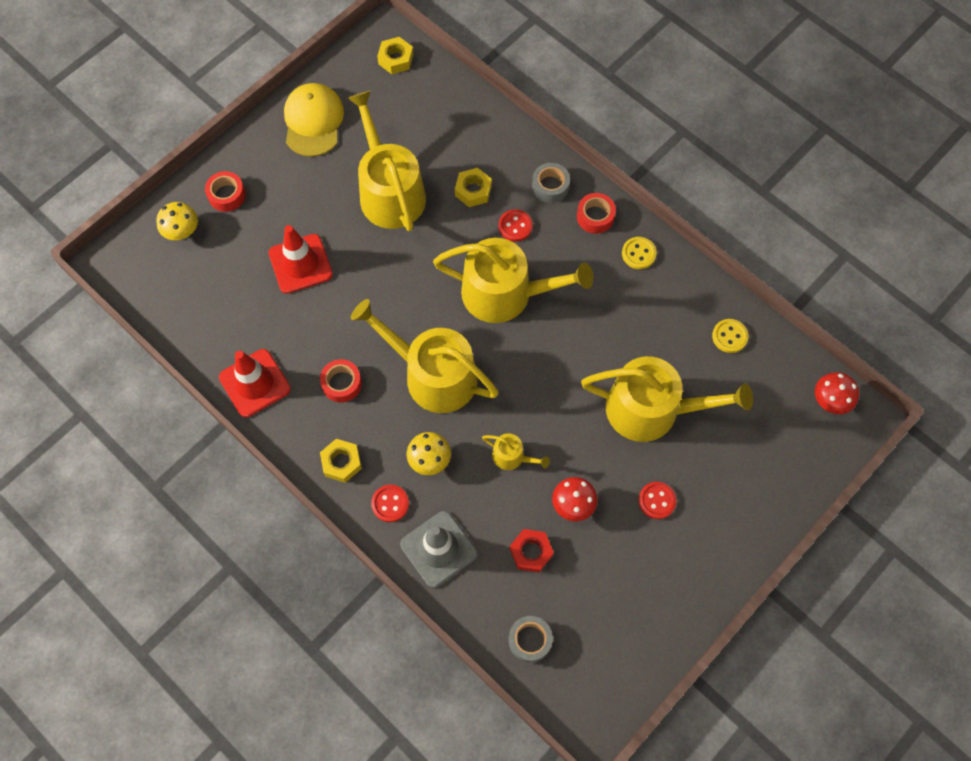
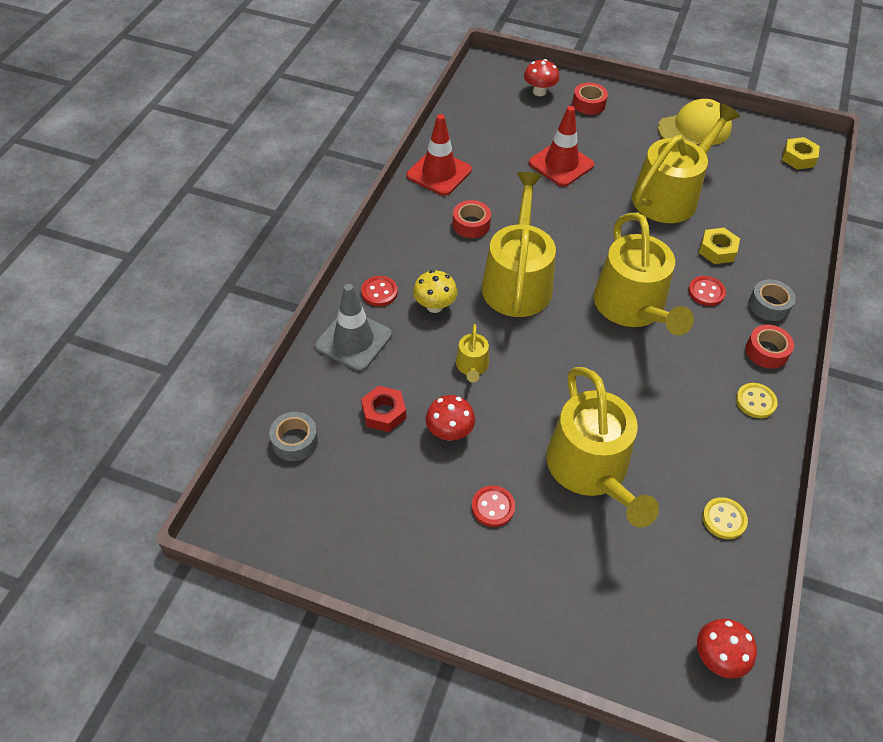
camera: 65 degrees right, 15 degrees down
yellow mushroom [156,202,198,240] -> red mushroom [524,59,559,96]
yellow nut [320,439,362,483] -> none

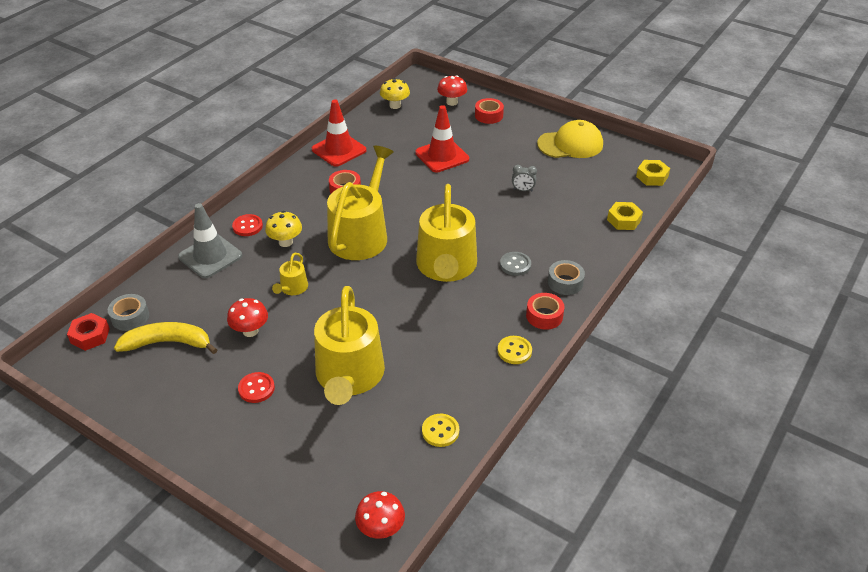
camera: 15 degrees right, 10 degrees down
red nut [361,386,406,432] -> red nut moved to [67,313,110,351]
yellow watering can [632,103,740,223] -> grey clock [512,165,537,191]
red button [688,276,726,306] -> grey button [500,252,531,276]
yellow nut [699,228,740,264] -> yellow nut moved to [607,202,643,230]
none -> yellow banana [114,322,217,354]
none -> yellow mushroom [380,78,410,109]

